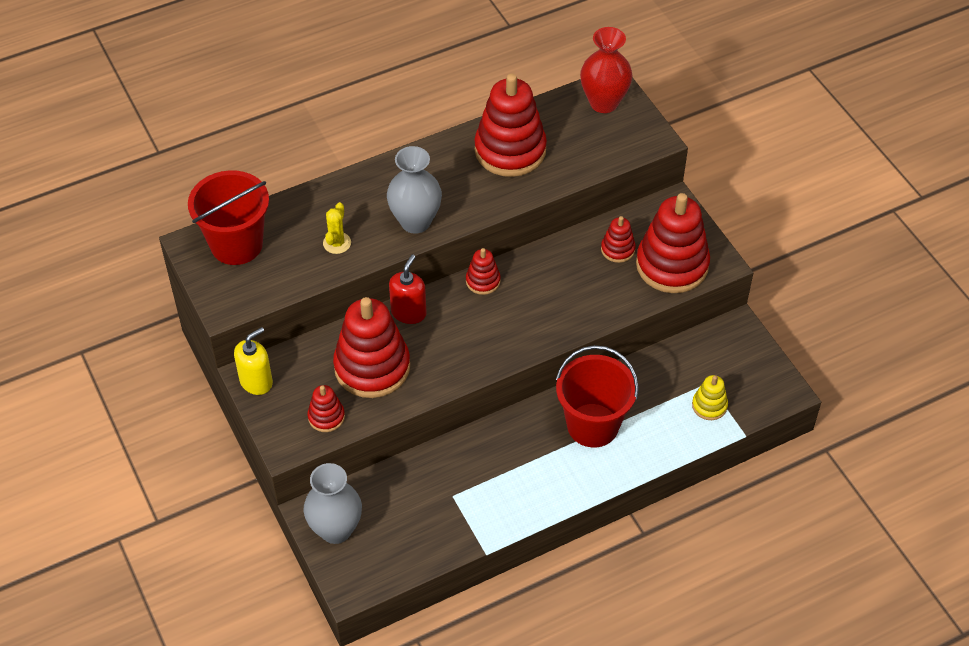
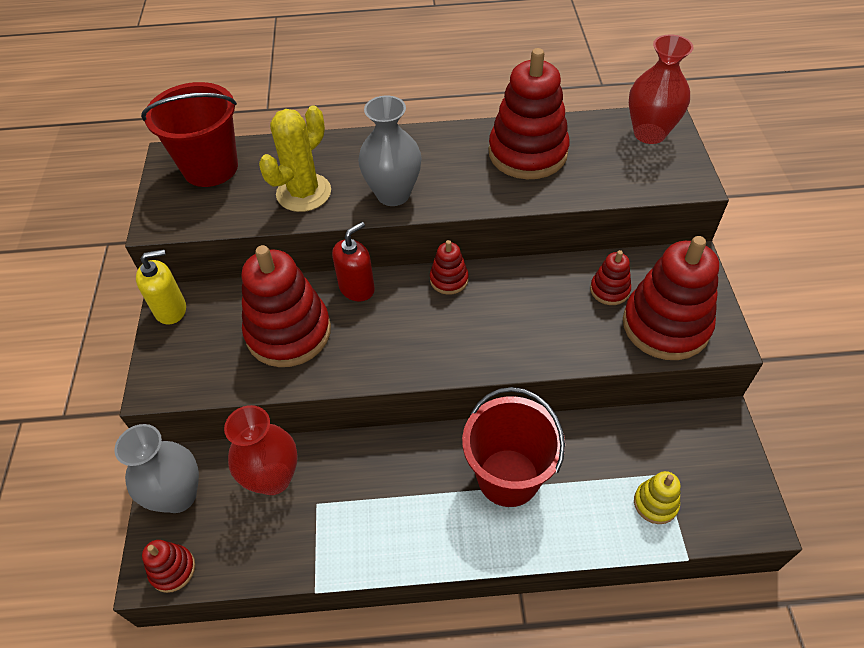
camera: 25 degrees right, 0 degrees up
red stacking toy [308,385,345,432] -> red stacking toy moved to [142,540,195,593]
yellow cactus [323,202,351,254] -> yellow cactus [259,106,331,212], size x1.79
none -> red vase [224,405,298,495]

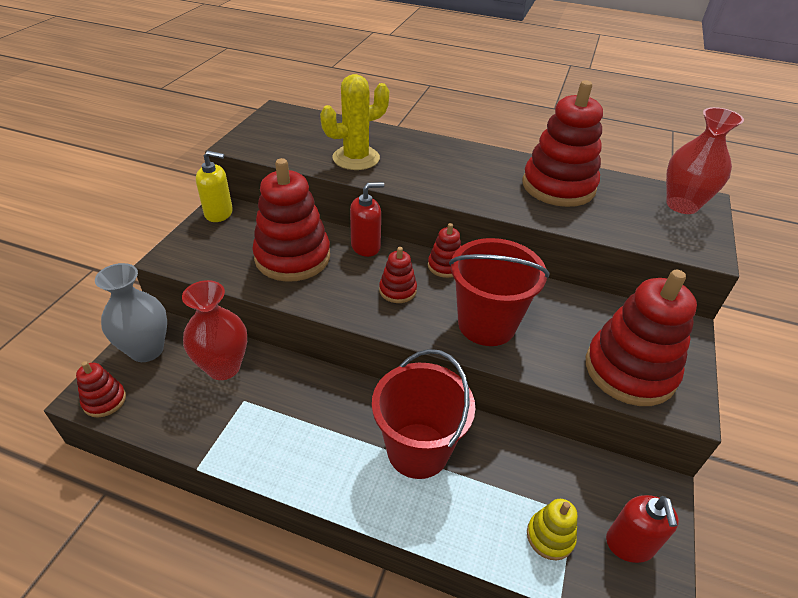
camera: 20 degrees right, 10 degrees down
red bucket [141,82,238,187] -> red bucket moved to [449,238,550,346]
grey vase [358,95,422,206] -> none
red stacking toy [590,250,631,305] -> red stacking toy moved to [379,247,417,303]
none -> red soap dispenser [606,495,679,563]

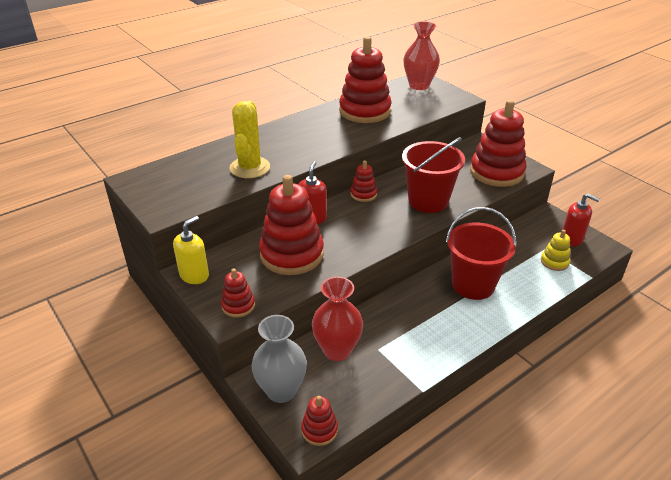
camera: 55 degrees left, 5 degrees down
red stacking toy [379,247,417,303] -> red stacking toy moved to [221,269,255,318]

